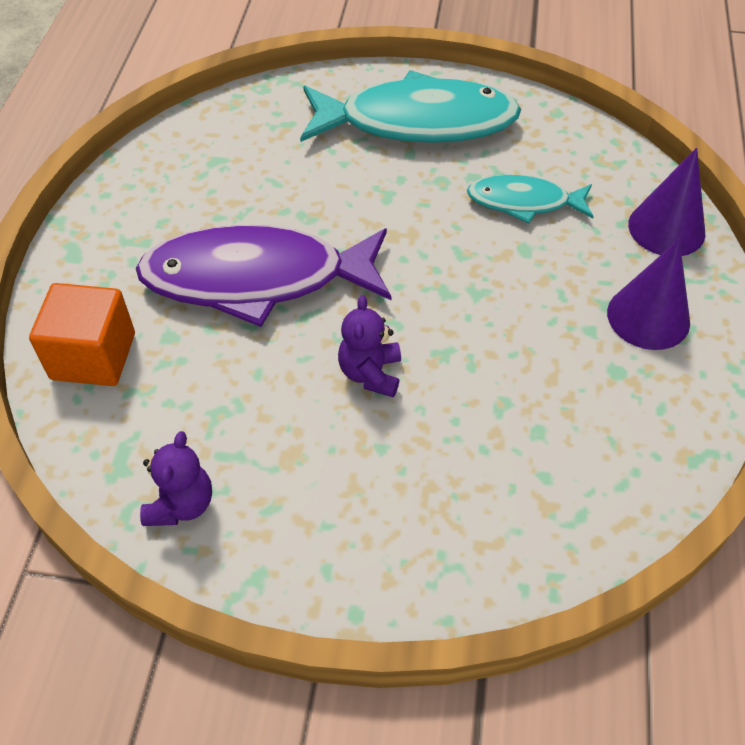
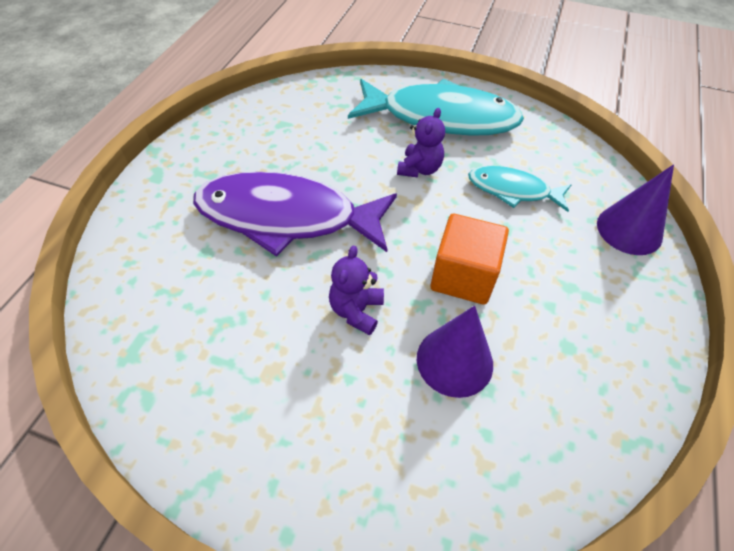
camera: 10 degrees right, 0 degrees up
orange cube [29,283,135,386] -> orange cube moved to [430,214,509,305]
purple teddy bear [140,431,212,526] -> purple teddy bear moved to [397,108,445,178]
purple cone [607,239,690,350] -> purple cone moved to [417,305,493,398]

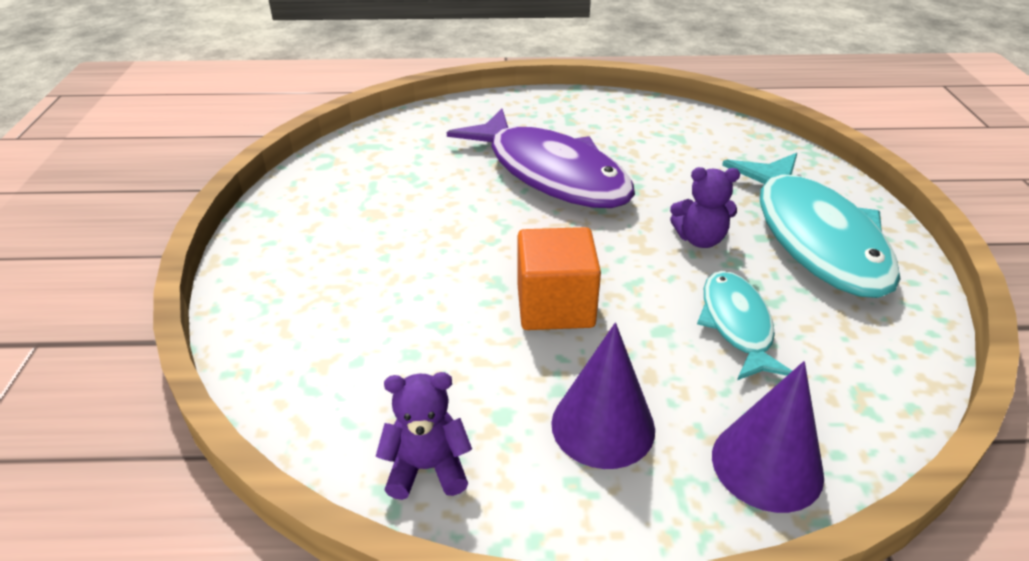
camera: 70 degrees right, 15 degrees down
purple fish [193,172,397,257] -> purple fish turned 150 degrees clockwise [447,109,635,208]
purple teddy bear [329,246,384,335] -> purple teddy bear moved to [375,372,472,500]
purple cone [417,305,493,398] -> purple cone moved to [551,323,655,469]

